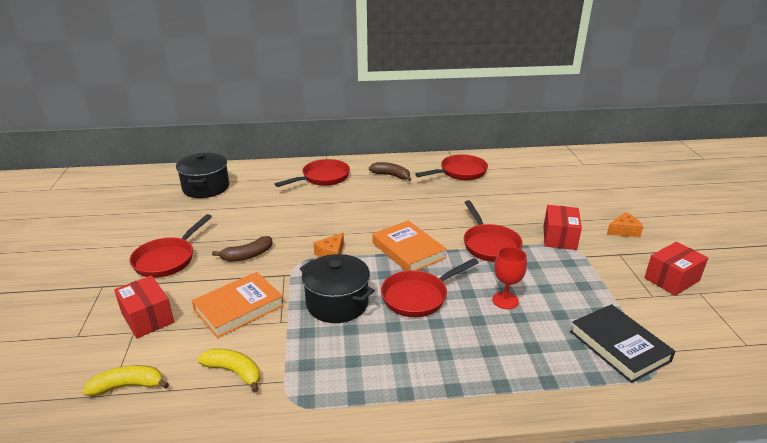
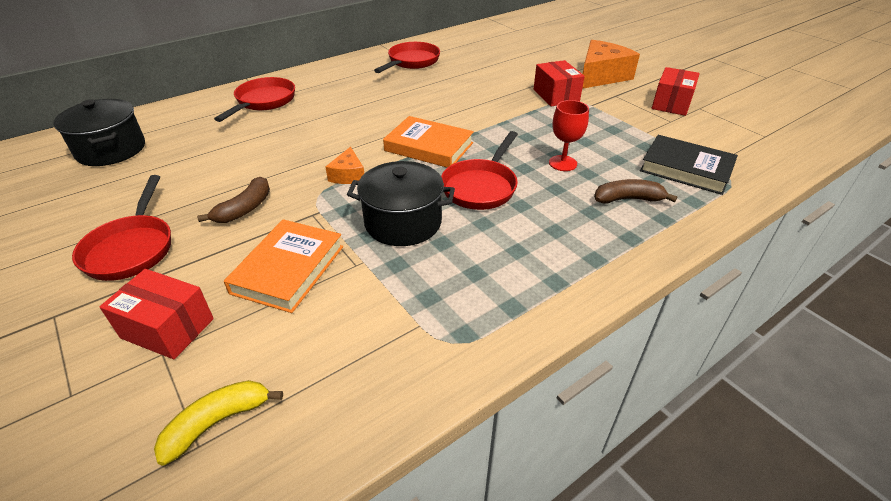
camera: 30 degrees left, 10 degrees up
yellow banana [198,349,260,393] -> none
brown banana [369,162,412,181] -> brown banana moved to [594,179,678,204]
red pan [464,200,522,262] -> none
orange cheese [607,212,643,237] -> orange cheese [582,40,640,89], size x1.96

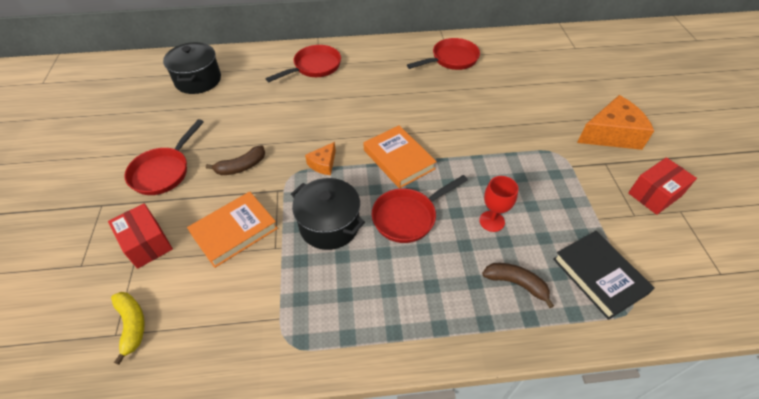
camera: 30 degrees right, 10 degrees up
yellow banana [154,380,283,465] -> yellow banana turned 75 degrees clockwise [111,292,145,365]
red box [534,60,585,107] -> none

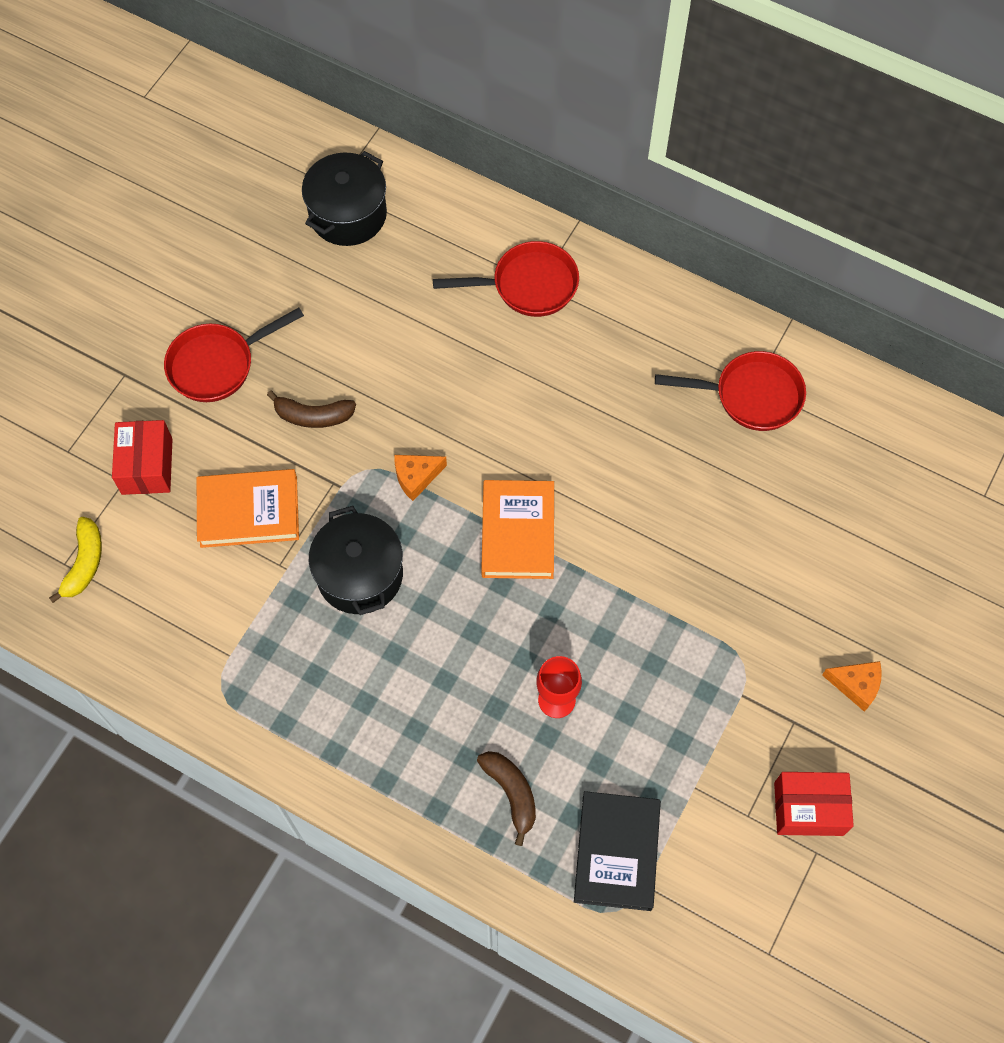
camera: 35 degrees right, 15 degrees up
red pan [372,175,468,243] -> none
orange cheese [577,95,654,150] -> orange cheese [822,661,882,712], size x0.51

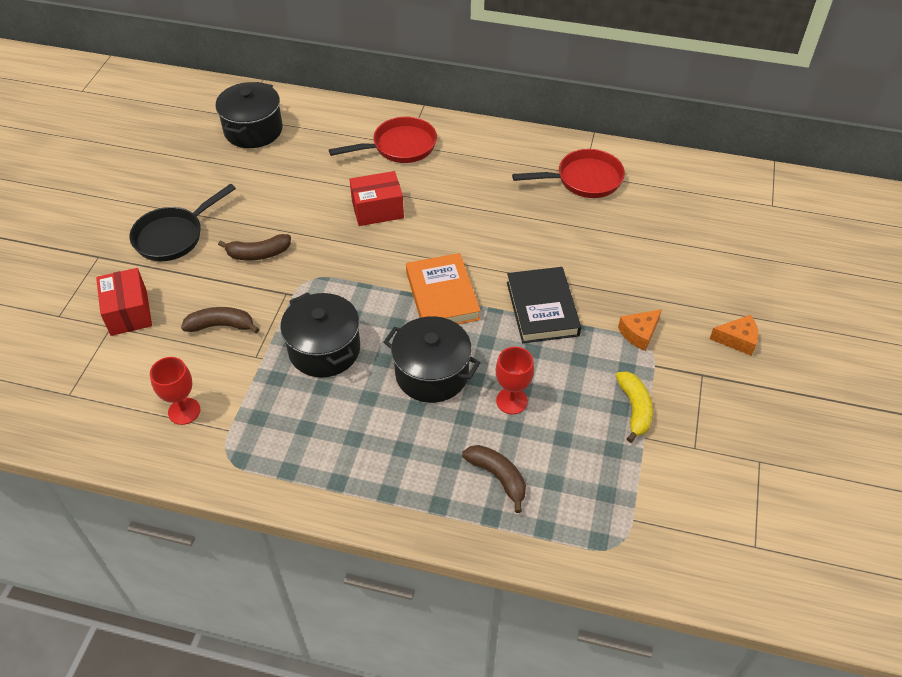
camera: 15 degrees left, 15 degrees down
yellow banana [49,517,102,603] -> yellow banana moved to [616,371,653,443]
red pan [164,308,304,402] -> black pan [129,184,236,261]
orange book [197,469,299,548] -> brown banana [181,307,259,333]
orange cheese [394,455,447,501] -> orange cheese moved to [618,309,662,351]
black book [574,791,661,911] -> black book moved to [507,267,581,343]
red box [774,772,854,836] -> red box moved to [349,171,404,226]
none -> red goblet [150,357,200,425]
none -> black pot [384,316,480,403]

